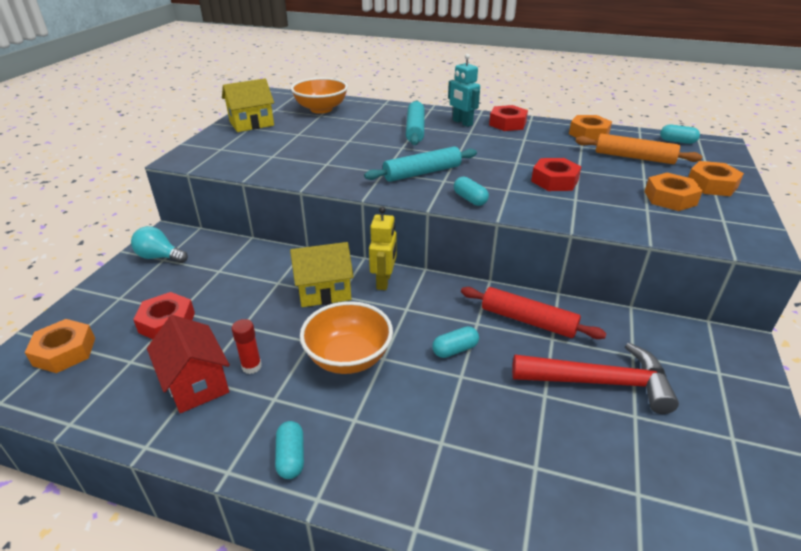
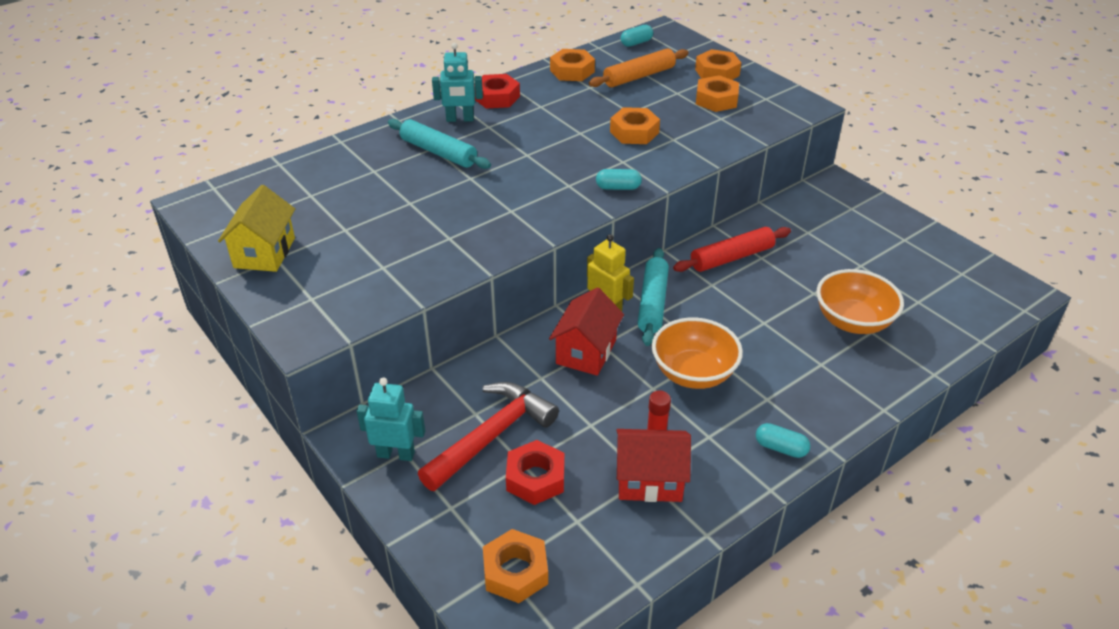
camera: 55 degrees left, 5 degrees up
turquoise light bulb [131,226,188,263] -> turquoise robot [357,378,425,461]
yellow house [290,242,354,307] -> red house [549,287,624,376]
orange bowl [291,78,348,114] -> orange bowl moved to [816,269,904,334]
turquoise rolling pin [364,146,477,182] -> turquoise rolling pin moved to [638,248,669,346]
turquoise capsule [432,326,479,358] -> none
red hammer [512,343,679,414] -> red hammer moved to [418,382,559,491]
red nut [531,158,581,191] -> orange nut [610,107,660,144]

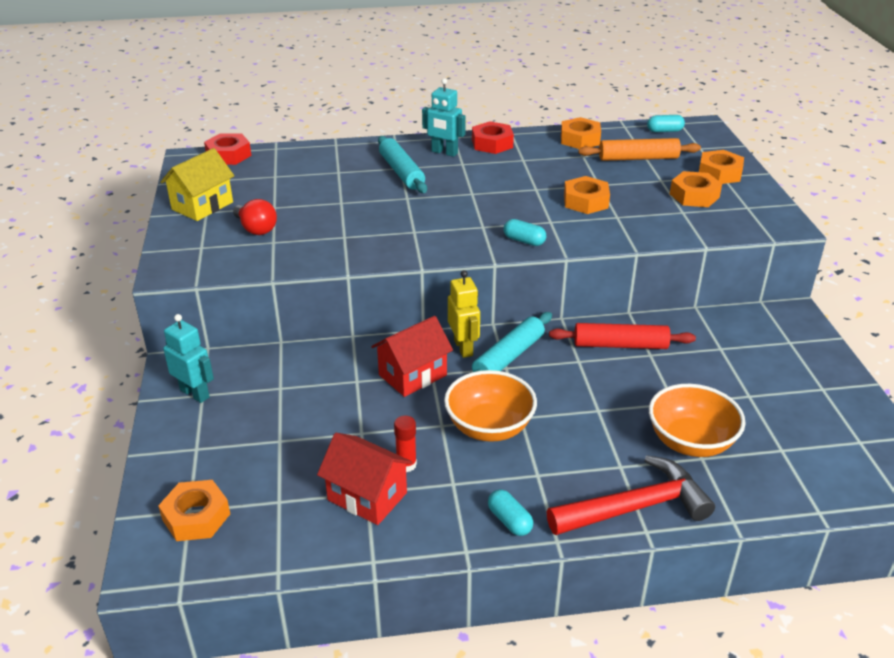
camera: 30 degrees right, 5 degrees down
red hammer [418,382,559,491] -> red hammer moved to [547,455,715,535]
red nut [506,440,565,505] -> red nut moved to [204,133,251,165]
none -> red light bulb [233,199,277,235]

